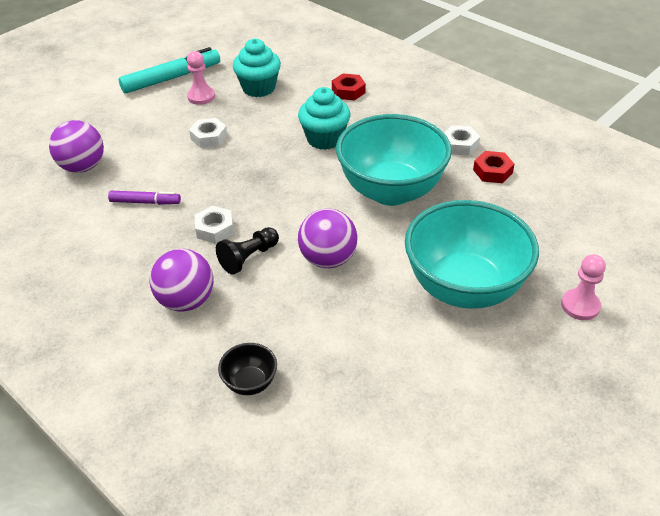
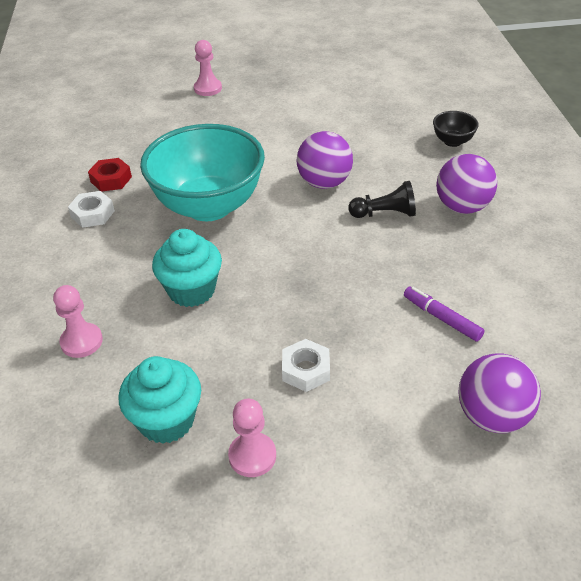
camera: 140 degrees left, 0 degrees up
turquoise marker [119,47,220,94] -> none
white nut [195,206,234,243] -> none
red nut [332,73,366,100] -> pink pawn [53,285,103,358]
turquoise bowl [405,200,539,309] -> none

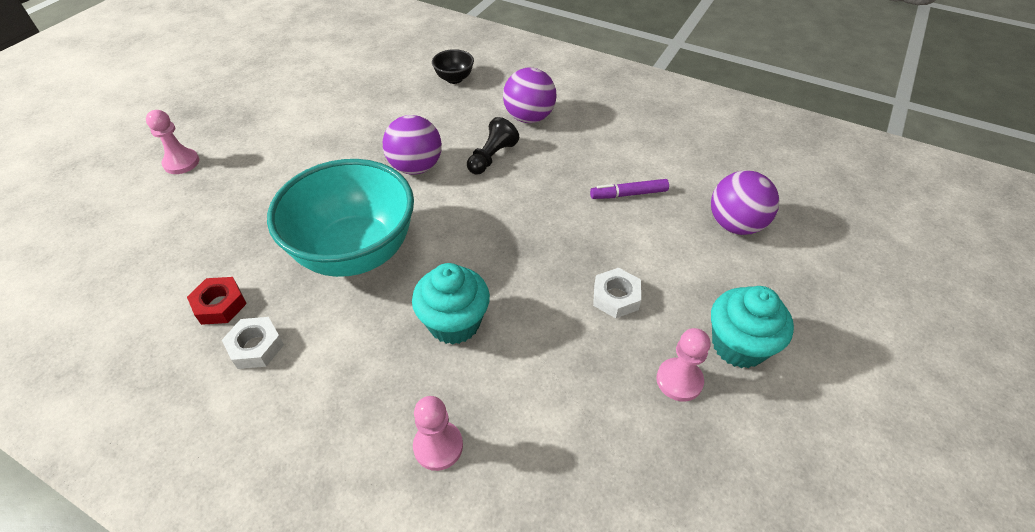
camera: 55 degrees left, 5 degrees up
turquoise cupcake [119,356,201,444] -> turquoise cupcake moved to [711,286,794,368]

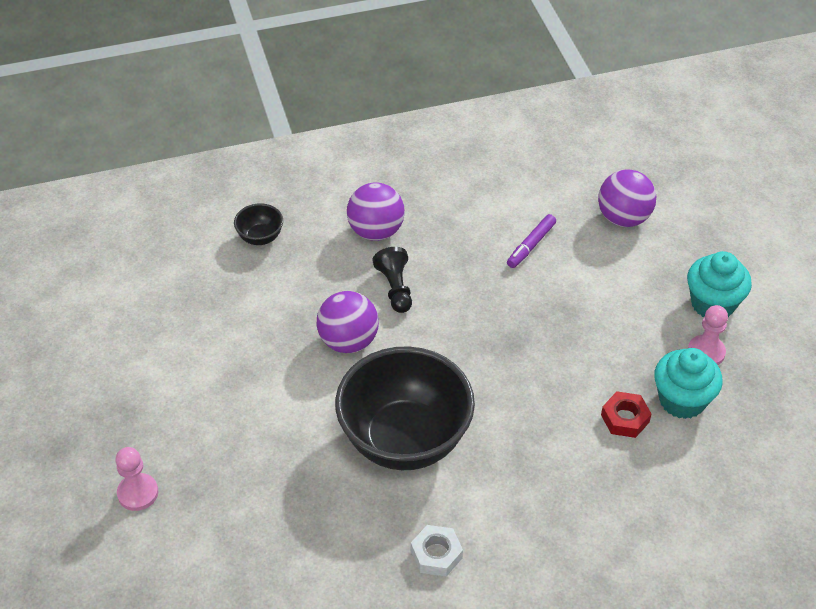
camera: 45 degrees left, 0 degrees up
red nut [187,277,247,325] -> red nut moved to [601,391,652,438]
turquoise bowl [267,159,414,277] -> black bowl [335,346,475,470]
turquoise cupcake [412,263,490,345] -> turquoise cupcake moved to [654,348,723,419]
pink pawn [413,396,463,471] -> none
white nut [593,268,641,318] -> none

